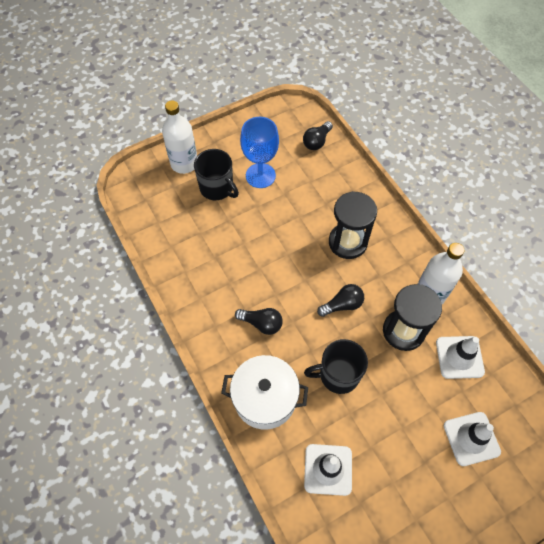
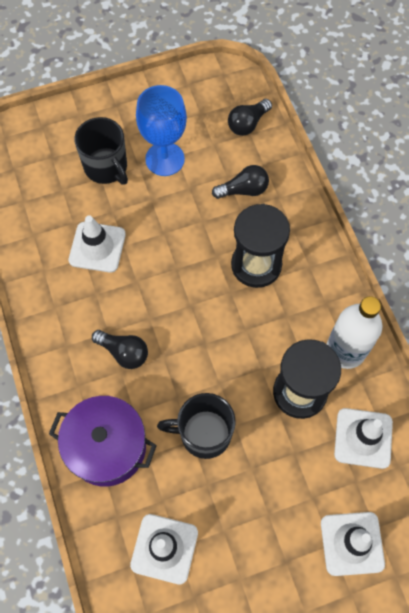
camera: 10 degrees right, 5 degrees up
white bottle [162,101,197,174] -> none
white pot [221,355,308,430] -> purple pot [49,396,157,487]
black light bulb [317,284,364,317] -> black light bulb moved to [212,165,269,199]
none -> white traffic cone [69,215,126,273]

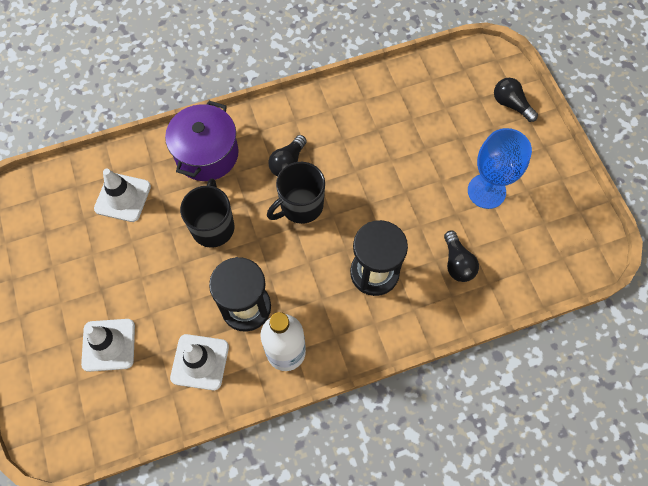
camera: 90 degrees right, 0 degrees up
white traffic cone [69,215,126,273] -> none
black mug [74,117,128,185] -> black mug moved to [267,162,325,224]
black light bulb [228,99,272,136] -> black light bulb moved to [494,78,538,122]

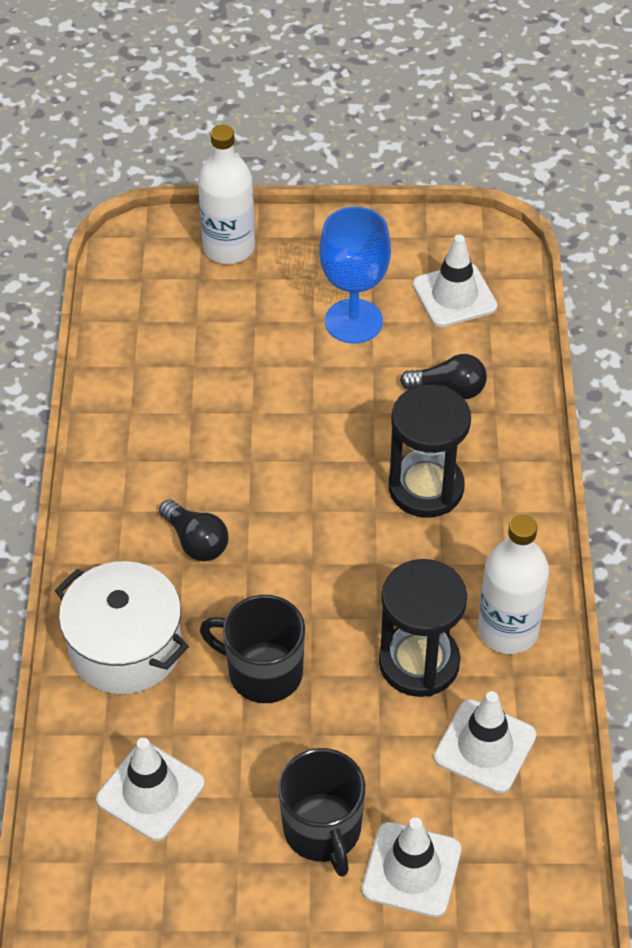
camera: 70 degrees left, 15 degrees down
purple pot [165,101,239,181] -> white pot [55,561,189,694]
black mug [267,162,325,224] -> black mug moved to [278,748,365,877]
black light bulb [494,78,538,122] -> white bottle [198,125,255,264]
none -> white traffic cone [413,234,498,327]

